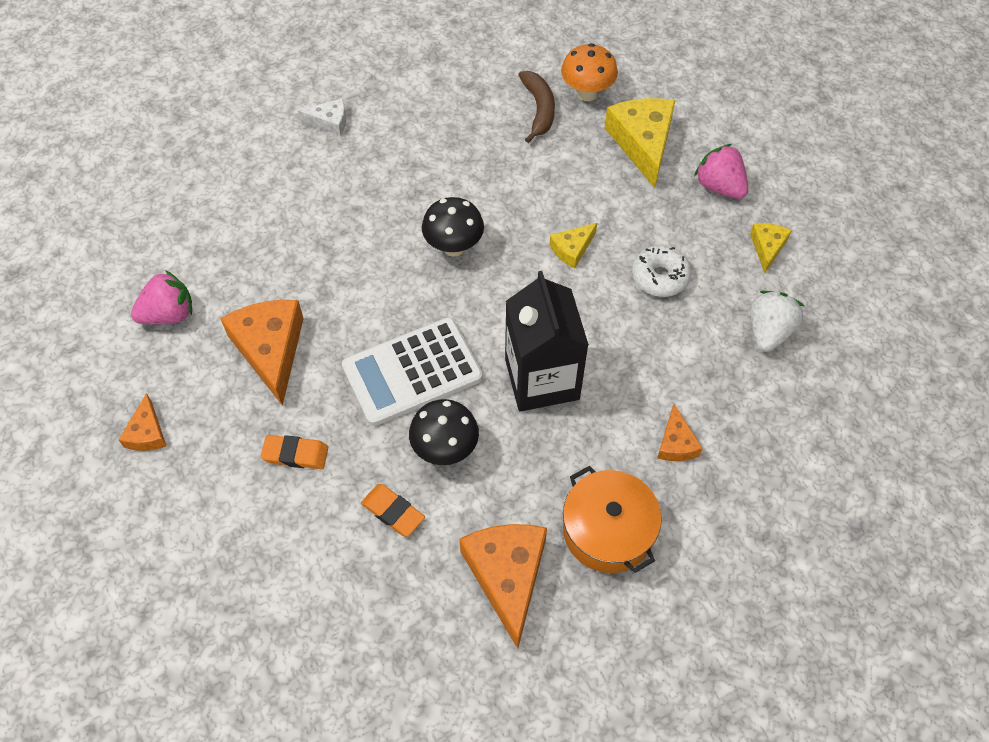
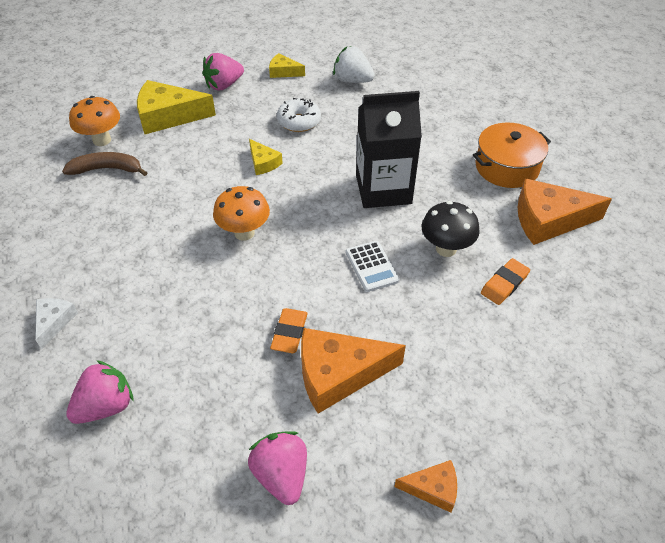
camera: 85 degrees left, 10 degrees down
orange eraser [260,435,328,469] -> orange eraser moved to [270,308,308,353]
white calculator [342,317,483,426] -> white calculator [346,241,399,292], size x0.53
black mushroom [422,197,484,256] -> orange mushroom [213,186,270,241]
orange cheese [657,404,703,461] -> none
none -> pink strawberry [66,360,134,424]

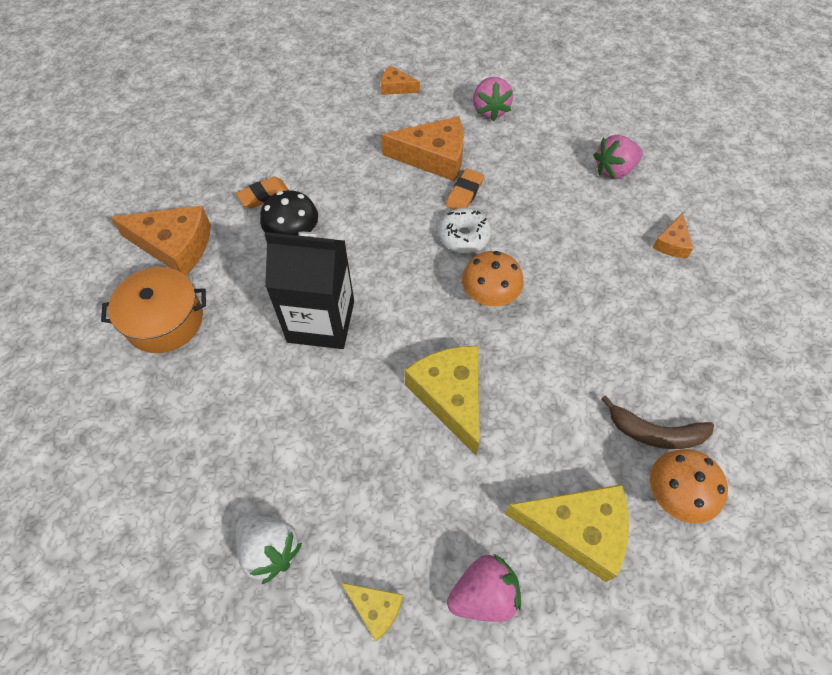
camera: 165 degrees left, 10 degrees up
white cheese [35,298,78,349] -> orange cheese [652,213,693,258]
yellow cheese [249,139,283,175] -> yellow cheese [404,346,479,455], size x1.92
white donut [277,98,321,132] -> white donut moved to [438,208,491,254]
white calculator [346,241,399,292] -> none

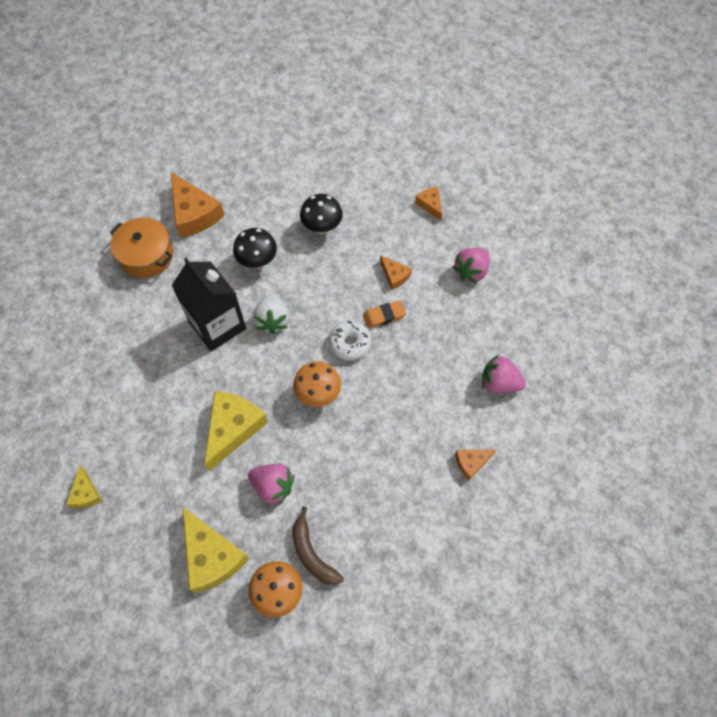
camera: 45 degrees right, 5 degrees up
orange eraser [236,176,289,209] -> none
white strawberry [236,515,302,584] -> white strawberry moved to [253,294,290,334]
orange cheese [381,116,464,181] -> orange cheese [380,255,412,290], size x0.52
pink strawberry [447,554,521,622] -> pink strawberry moved to [248,464,295,506]
none -> black mushroom [300,194,343,235]

